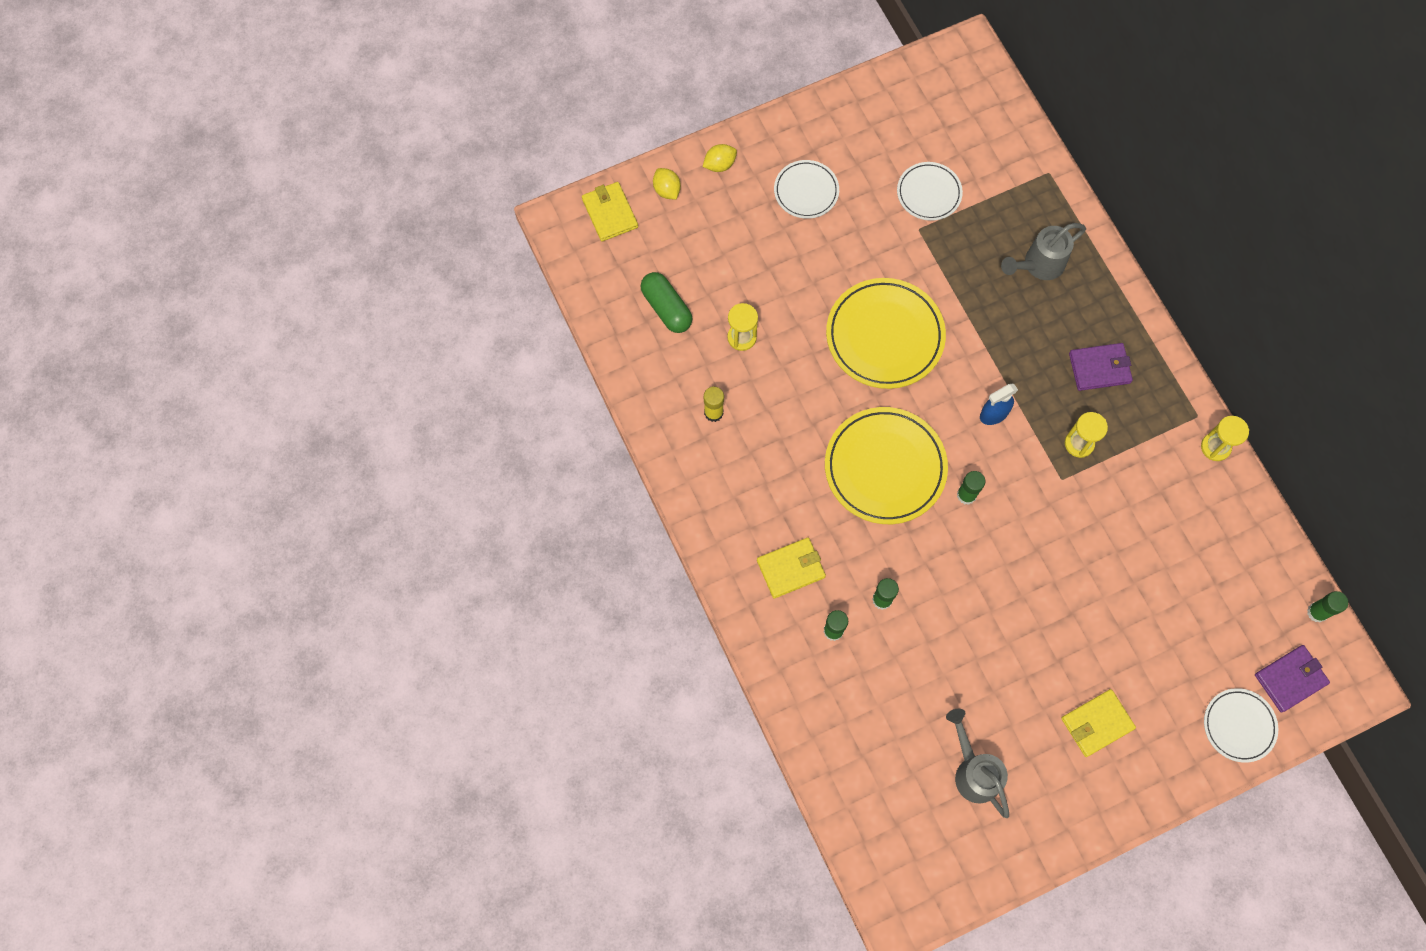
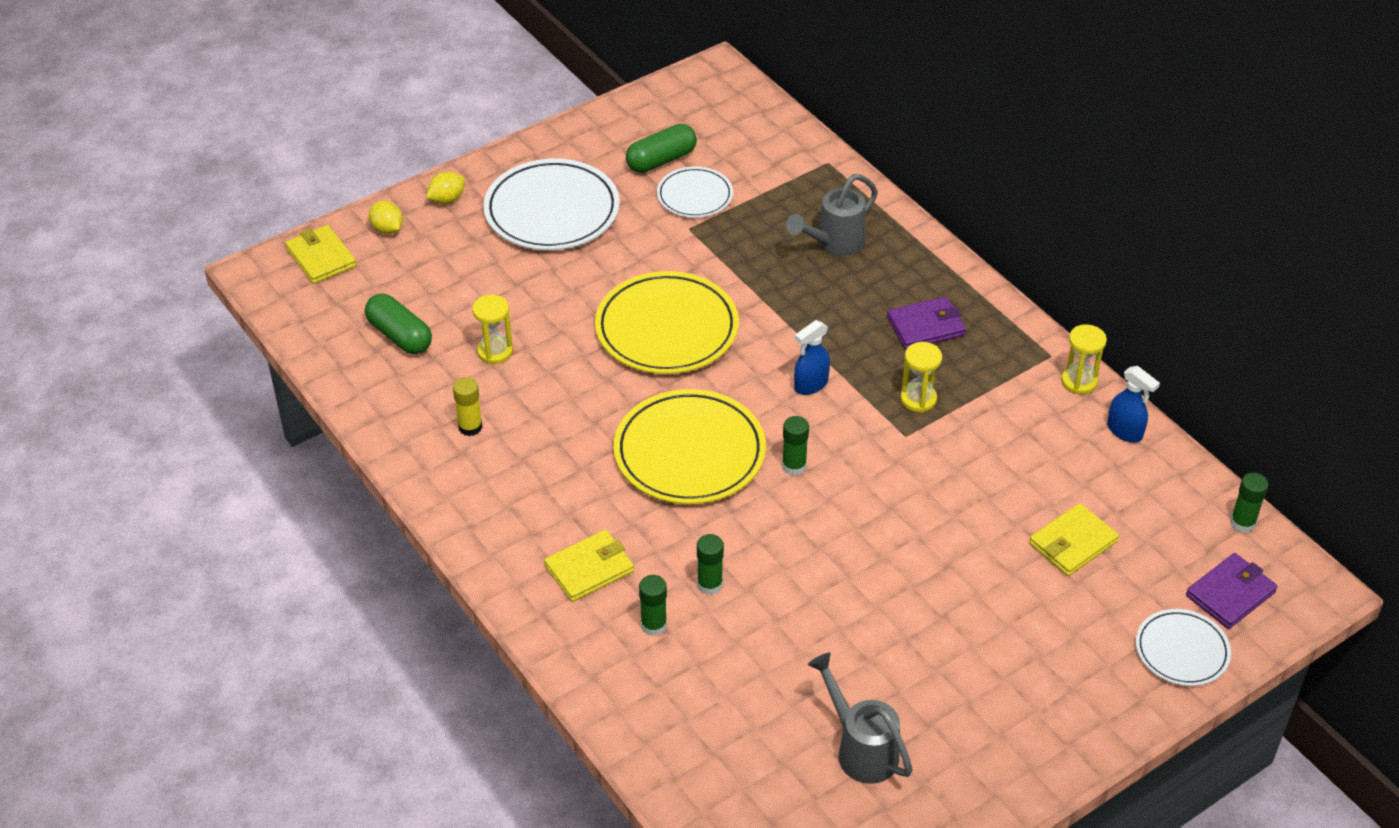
camera: 10 degrees left, 25 degrees down
white plate [774,160,839,219] -> white plate [483,159,620,250], size x1.76
yellow wallet [1061,689,1136,757] -> yellow wallet moved to [1029,503,1119,576]
none -> green capsule [626,124,697,173]
none -> blue spray bottle [1107,366,1160,442]

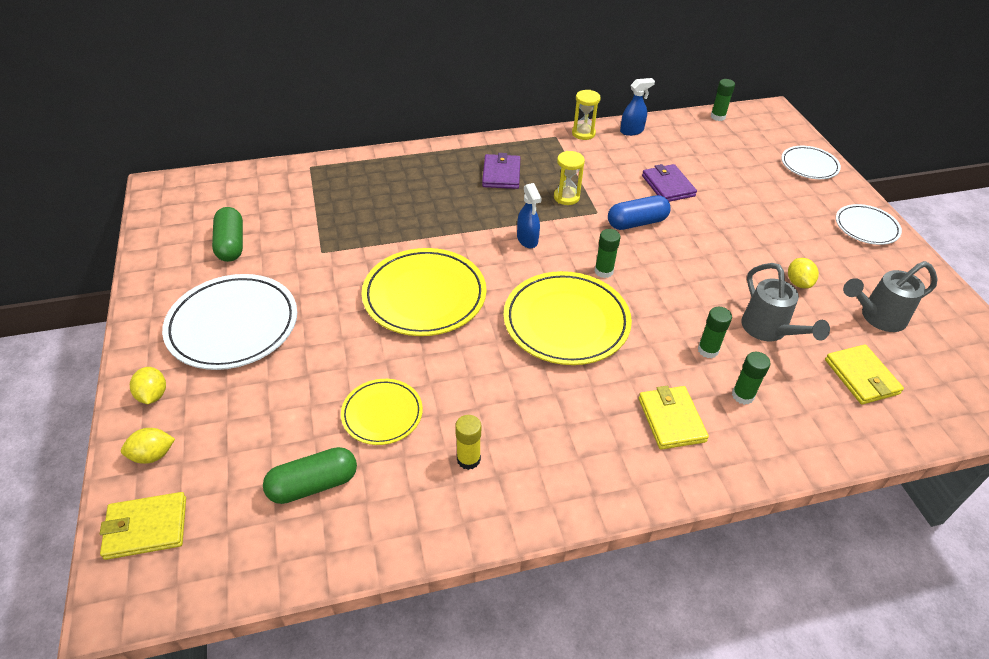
camera: 70 degrees left, 0 degrees up
yellow hourglass [472,295,513,364] -> yellow plate [341,379,423,445]
white plate [657,166,733,218] -> white plate moved to [836,204,902,245]
grey watering can [786,174,878,256] -> grey watering can moved to [741,263,830,341]
yellow wallet [1029,503,1119,576] -> yellow wallet moved to [825,344,904,405]
purple wallet [1186,553,1278,629] -> purple wallet moved to [642,164,697,202]
none -> blue capsule [608,195,671,230]
none -> yellow lemon [788,258,819,288]

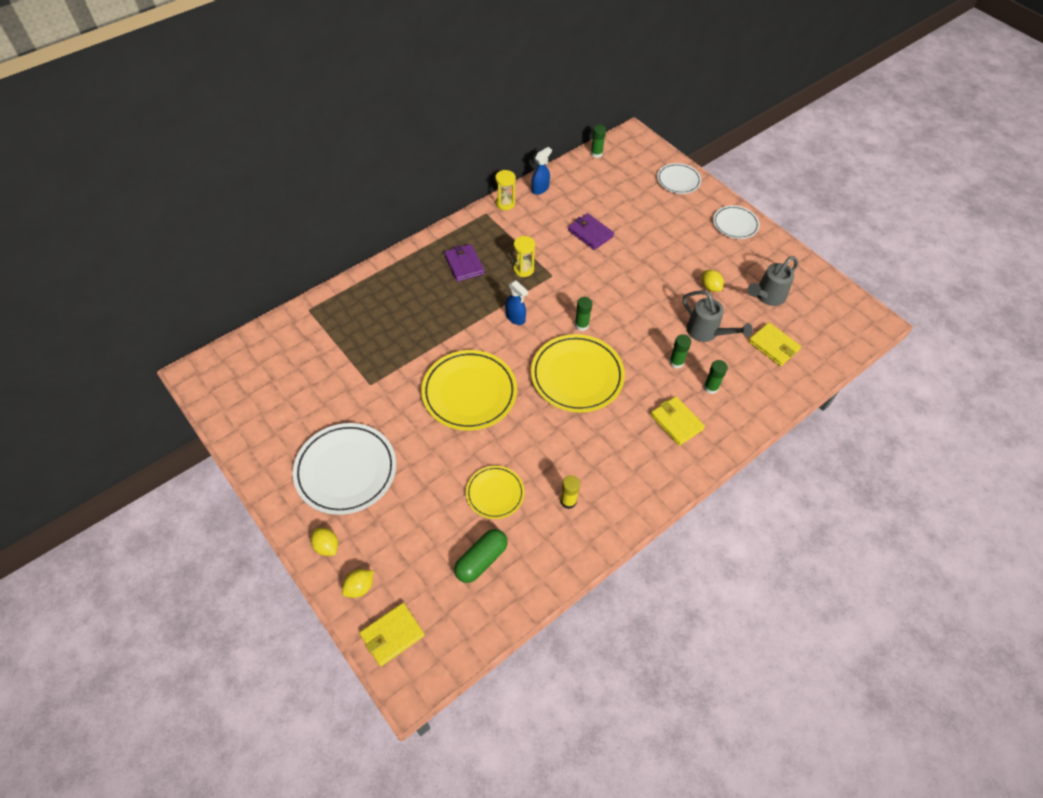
camera: 25 degrees left, 10 degrees up
green capsule [212,207,243,262] -> none
blue capsule [608,195,671,230] -> none

